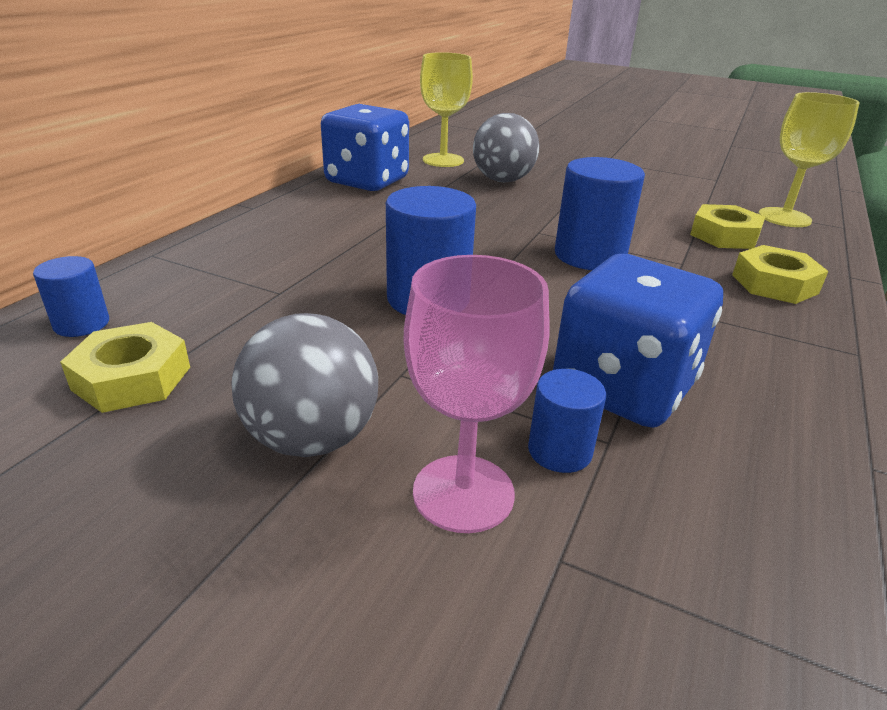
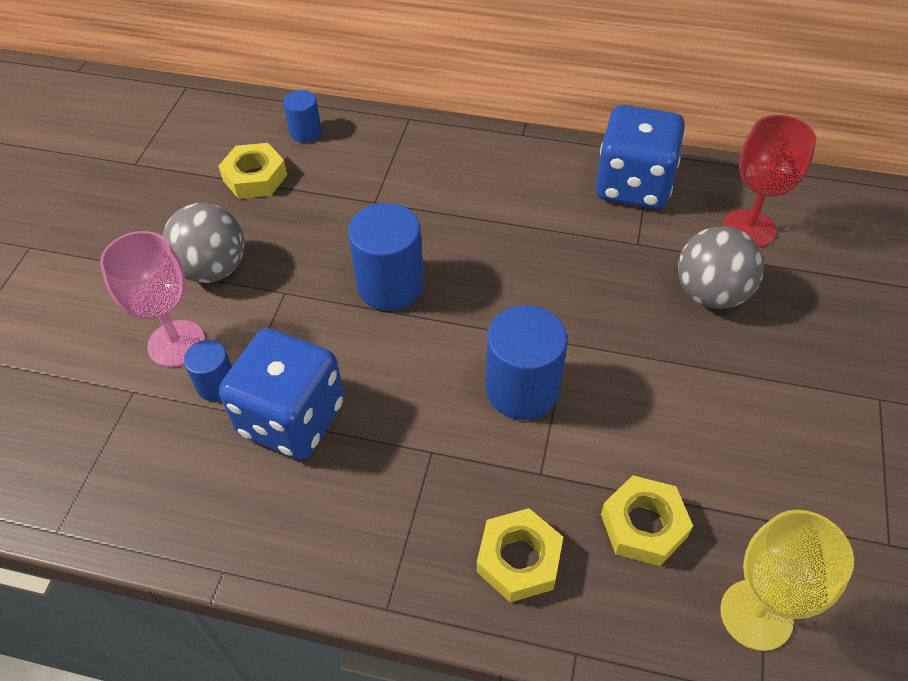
camera: 80 degrees right, 20 degrees up
yellow goblet [420,52,473,167] -> red goblet [723,115,816,248]

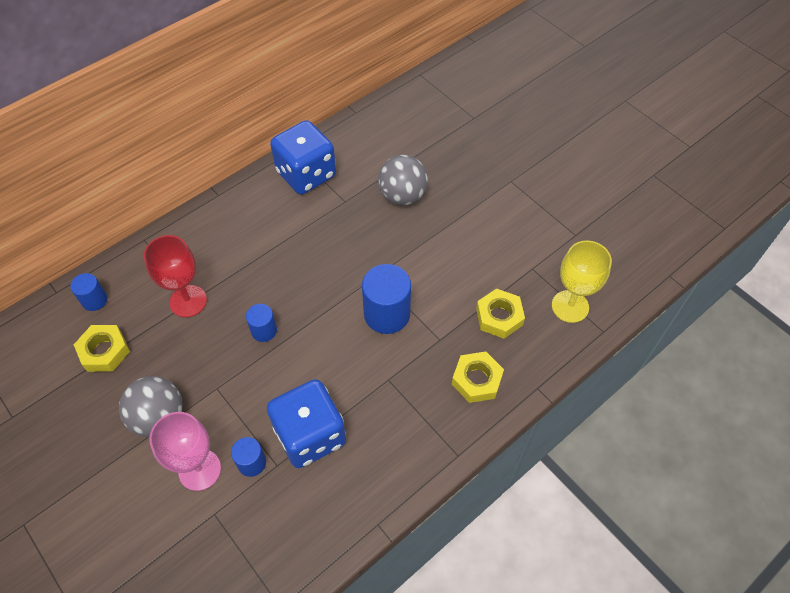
camera: 55 degrees left, 5 degrees up
blue cylinder [348,203,424,311] -> blue cylinder [246,304,277,342], size x0.55
red goblet [723,115,816,248] -> red goblet moved to [143,235,207,317]

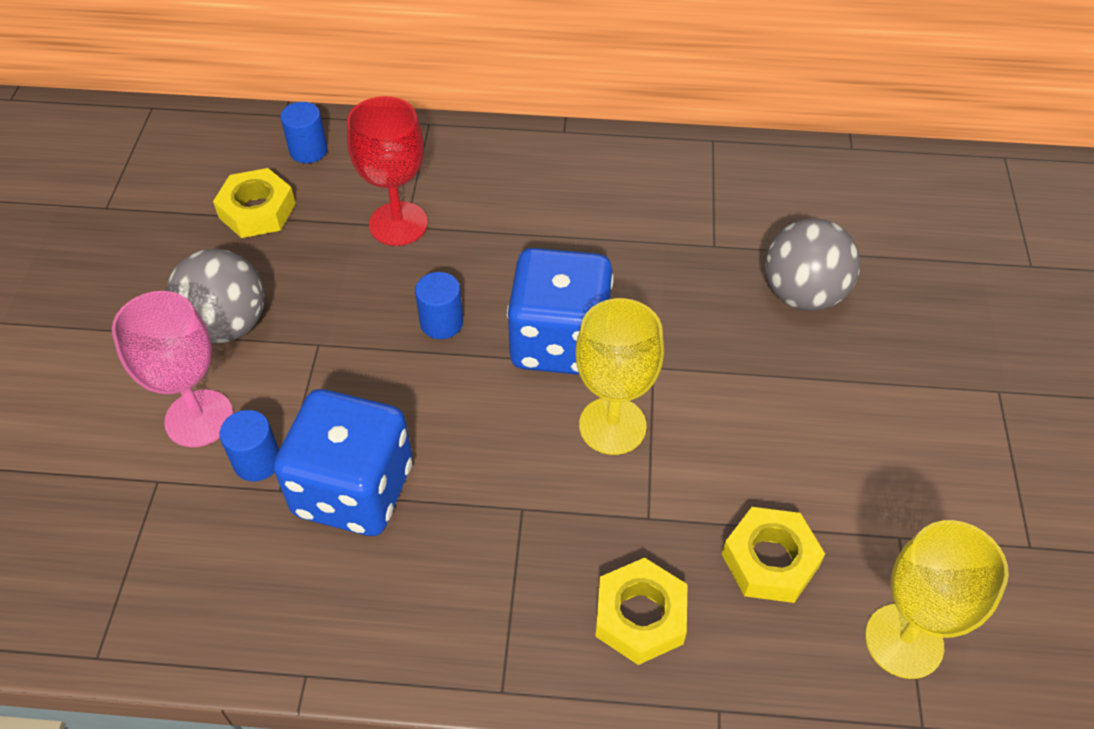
camera: 45 degrees right, 5 degrees down
blue dice [270,120,336,195] -> blue dice moved to [507,248,614,375]
blue cylinder [362,264,411,334] -> yellow goblet [576,298,664,455]

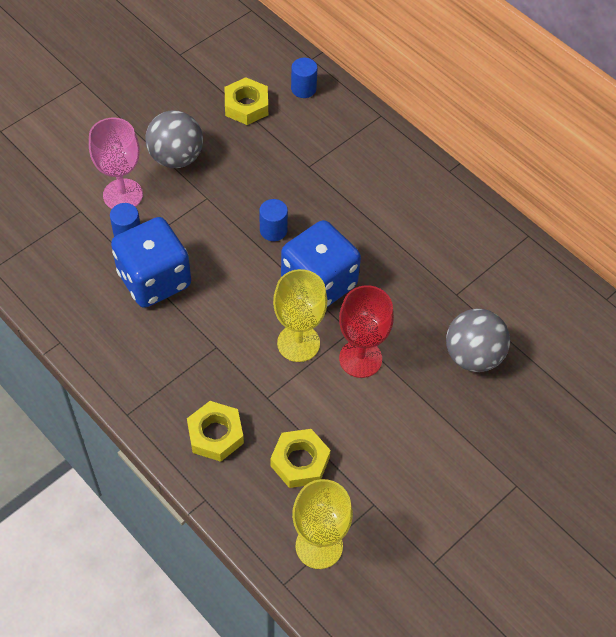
camera: 40 degrees right, 5 degrees up
red goblet [347,96,428,246] -> red goblet moved to [339,285,394,378]

